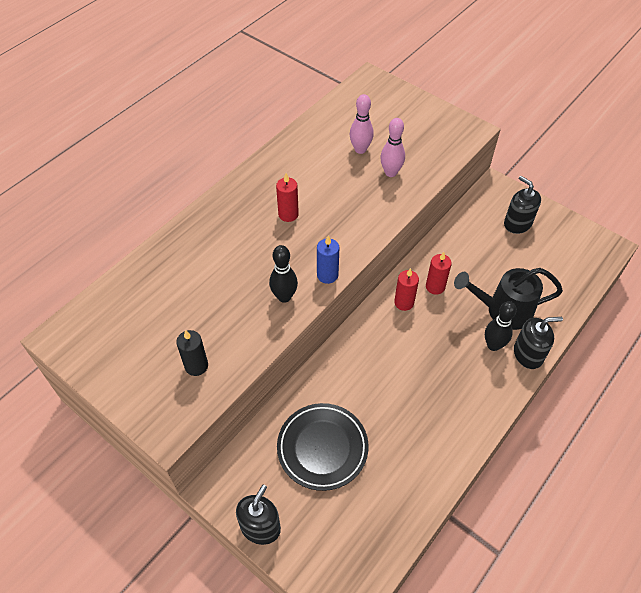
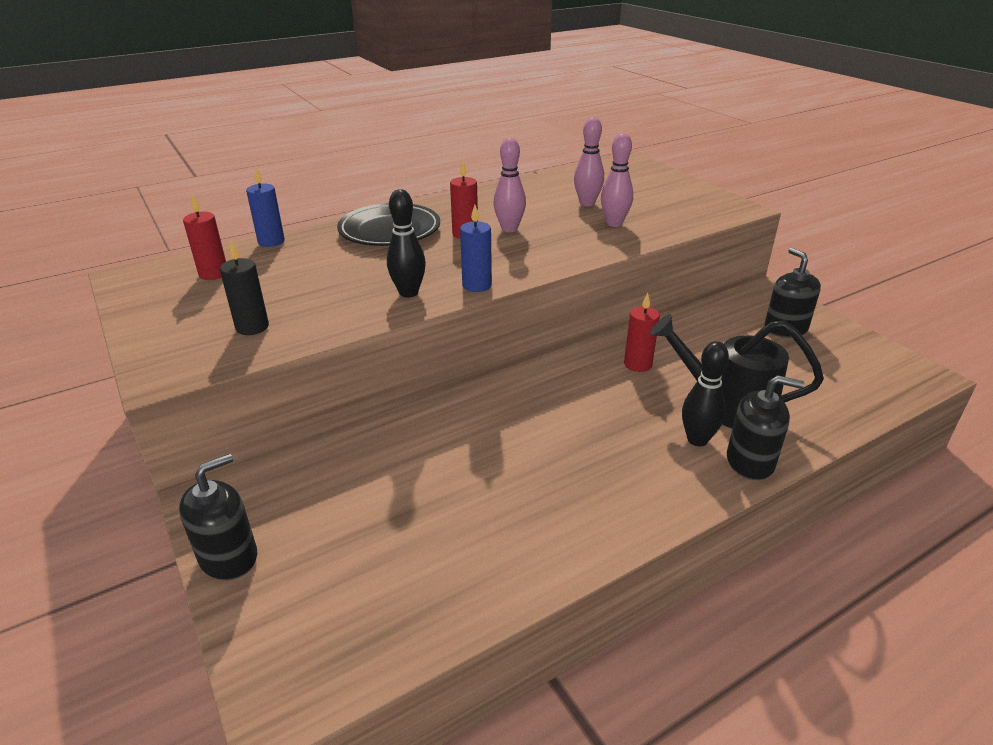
camera: 20 degrees right, 20 degrees down
black plate [277,403,368,491] -> black plate moved to [337,203,440,246]
red candle [394,268,419,311] -> red candle moved to [183,194,226,280]
none -> blue candle [246,167,285,247]
none -> pink bowling pin [493,138,526,232]

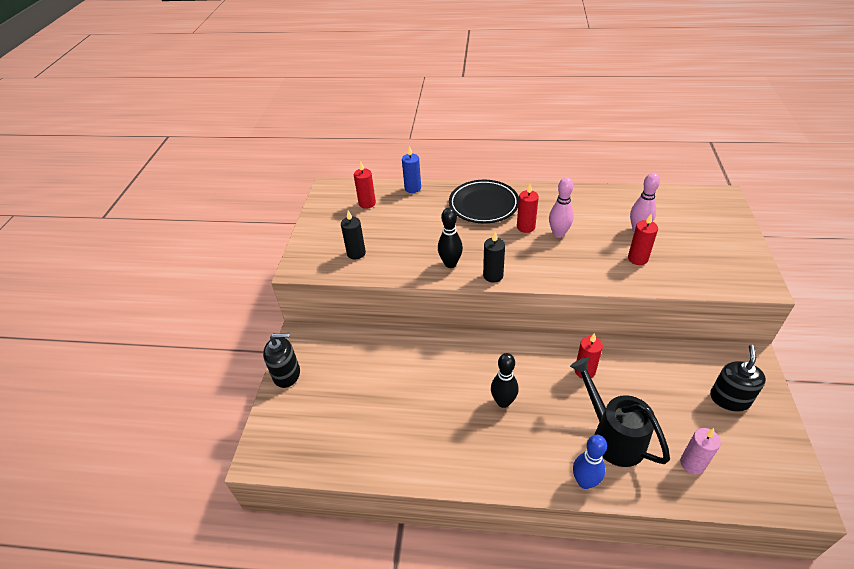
camera: 40 degrees right, 10 degrees up
blue candle [460,205,492,292] -> black candle [483,232,505,283]
pink bowling pin [601,133,633,227] -> red candle [628,214,658,265]
black bowling pin [682,341,729,447] -> black bowling pin moved to [491,353,518,408]
black soap dispenser [727,375,804,480] -> blue bowling pin [573,435,607,489]
none -> pink candle [680,428,721,475]

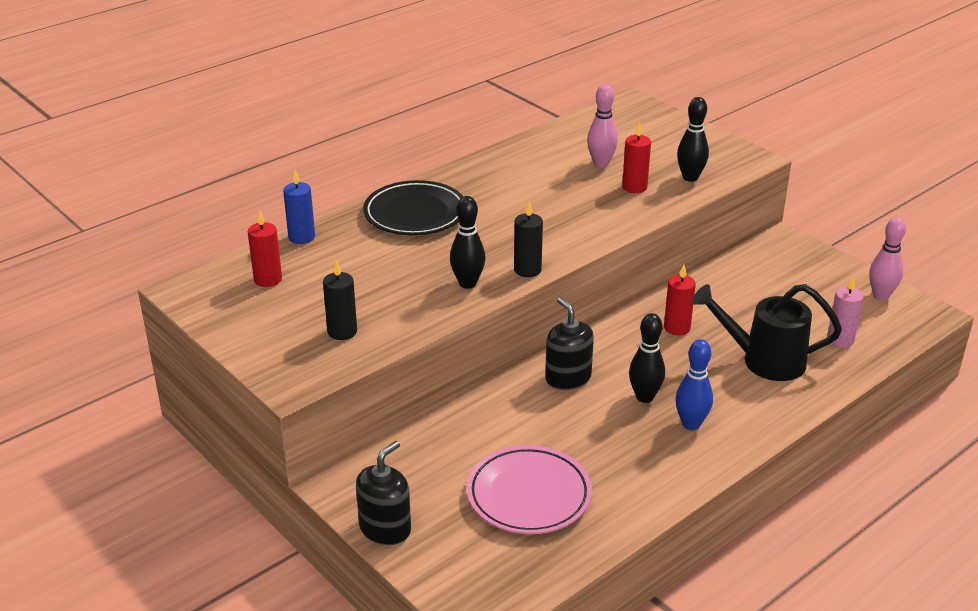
camera: 50 degrees left, 10 degrees down
red candle [517,184,539,233] -> none
pink bowling pin [549,177,574,238] -> pink bowling pin moved to [869,217,906,300]
blue bowling pin [573,435,607,489] -> blue bowling pin moved to [675,339,713,430]
black soap dispenser [710,345,766,412] -> black soap dispenser moved to [545,297,594,390]
none -> pink plate [467,445,592,534]
none -> black bowling pin [677,97,709,182]

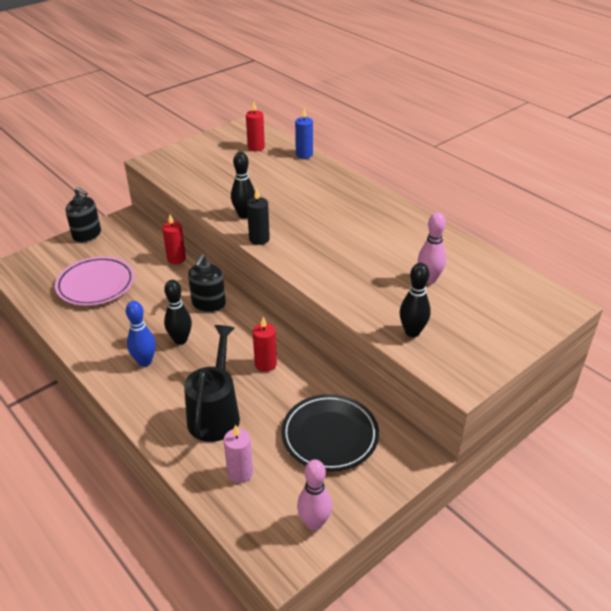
camera: 90 degrees right, 5 degrees up
black candle [323,260,357,340] -> none
black plate [363,180,463,235] -> black plate moved to [281,394,379,472]
black soap dispenser [545,297,594,390] -> black soap dispenser turned 135 degrees clockwise [188,254,226,312]
red candle [622,122,651,193] -> red candle moved to [162,215,186,264]

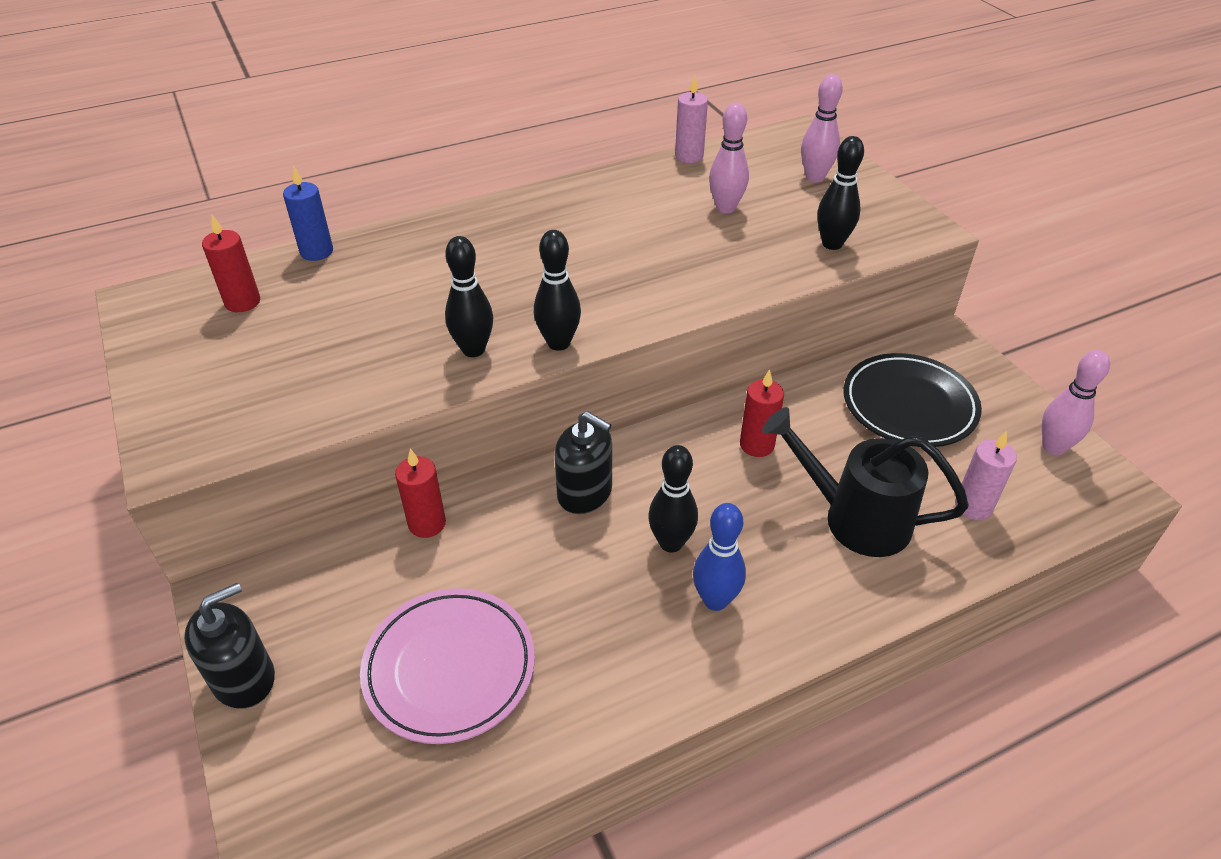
camera: 75 degrees left, 5 degrees up
black candle [247,188,270,245] -> black bowling pin [534,230,581,351]
none -> pink candle [675,75,708,163]
none -> pink bowling pin [801,74,843,182]

